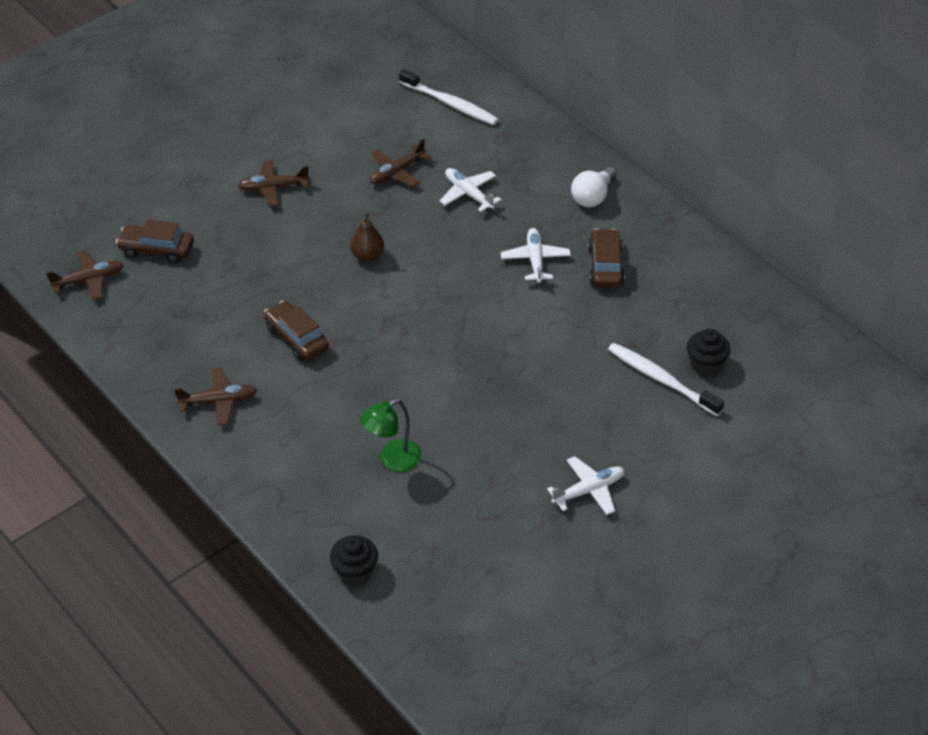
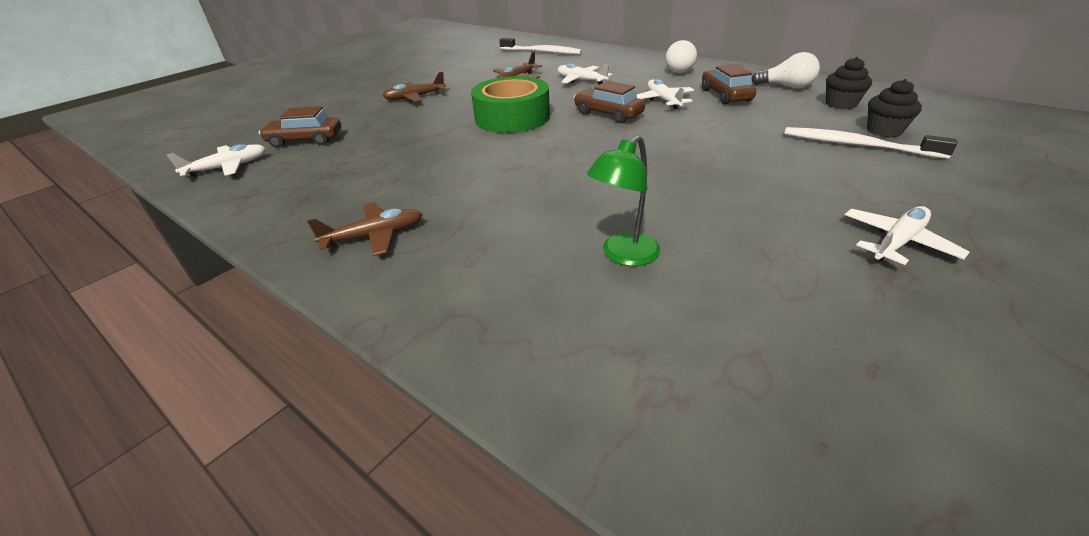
camera: 10 degrees left, 10 degrees down
brown plane [46,250,123,300] -> white plane [167,144,266,177]
brown car [264,301,329,361] -> brown car moved to [574,81,645,123]
black cupcake [330,535,378,585] -> black cupcake moved to [826,57,872,109]
brown pear [350,212,384,262] -> green tape [471,76,550,133]
none -> white light bulb [752,52,820,89]

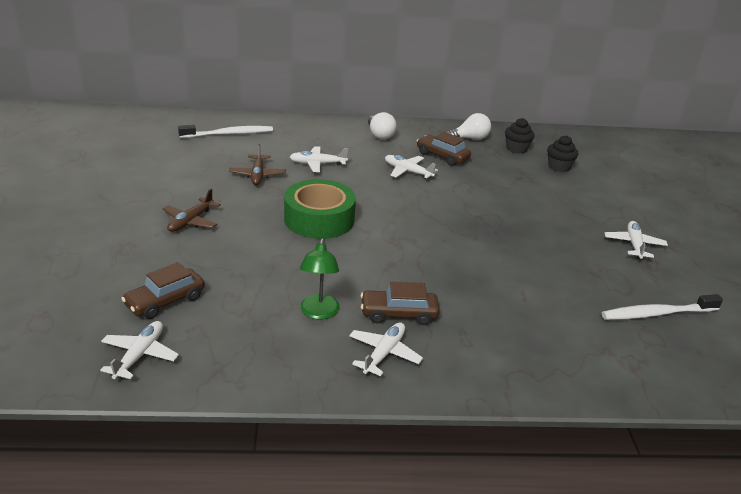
camera: 45 degrees left, 5 degrees down
brown plane [307,202,423,256] -> white plane [349,322,423,376]
brown car [574,81,645,123] -> brown car moved to [360,282,440,325]
green lamp [587,135,660,266] -> green lamp moved to [300,238,340,320]
white toothbrush [784,127,957,159] -> white toothbrush moved to [602,294,723,320]

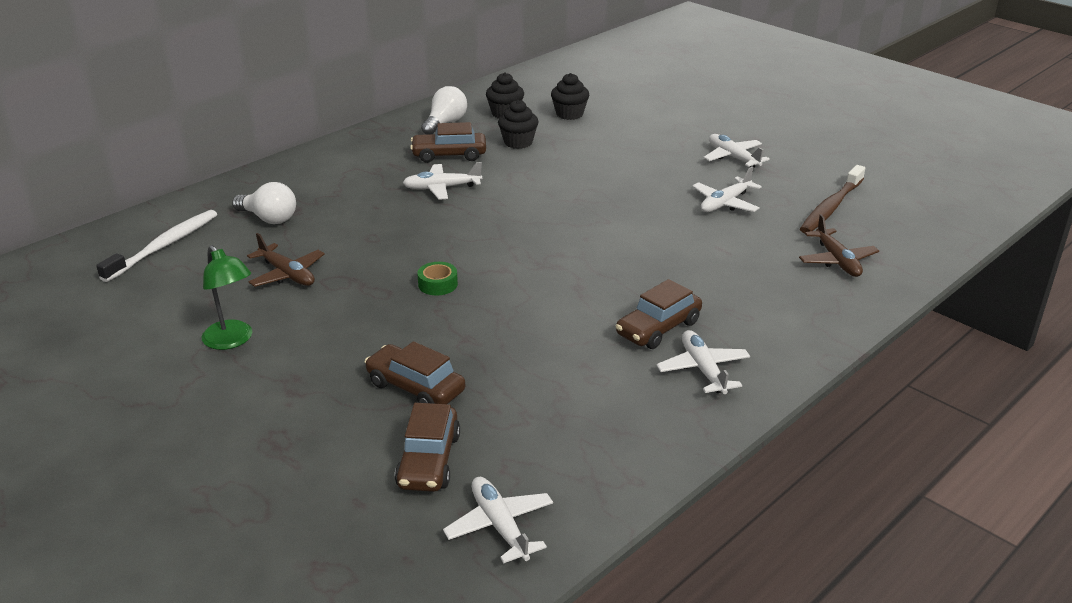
camera: 40 degrees left, 0 degrees up
brown plane [163,189,221,232] -> brown plane moved to [799,214,879,277]
green tape [284,179,356,239] -> green tape [417,262,458,295], size x0.40
white plane [290,146,348,172] -> white plane moved to [692,166,762,212]
green lamp [300,238,340,320] -> green lamp moved to [202,245,252,350]
white light bulb [368,112,397,140] -> white light bulb moved to [232,182,296,224]
white toothbrush [602,294,723,320] -> brown toothbrush [800,165,865,233]
none -> brown car [365,341,465,404]
none -> black cupcake [498,100,539,149]

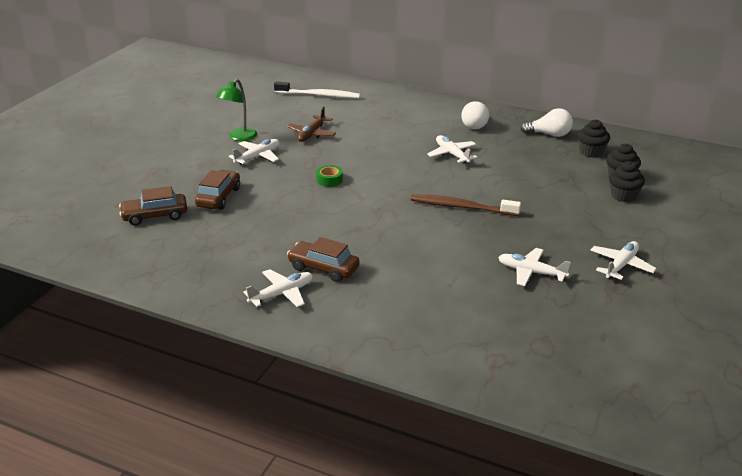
camera: 70 degrees right, 0 degrees up
white light bulb [232,182,296,224] -> white light bulb moved to [461,101,489,129]
brown car [410,122,486,163] -> none
white plane [443,477,553,563] -> white plane moved to [229,139,279,165]
black cupcake [498,100,539,149] -> black cupcake moved to [609,161,645,202]
brown plane [799,214,879,277] -> none
brown toothbrush [800,165,865,233] -> brown toothbrush moved to [411,194,521,216]

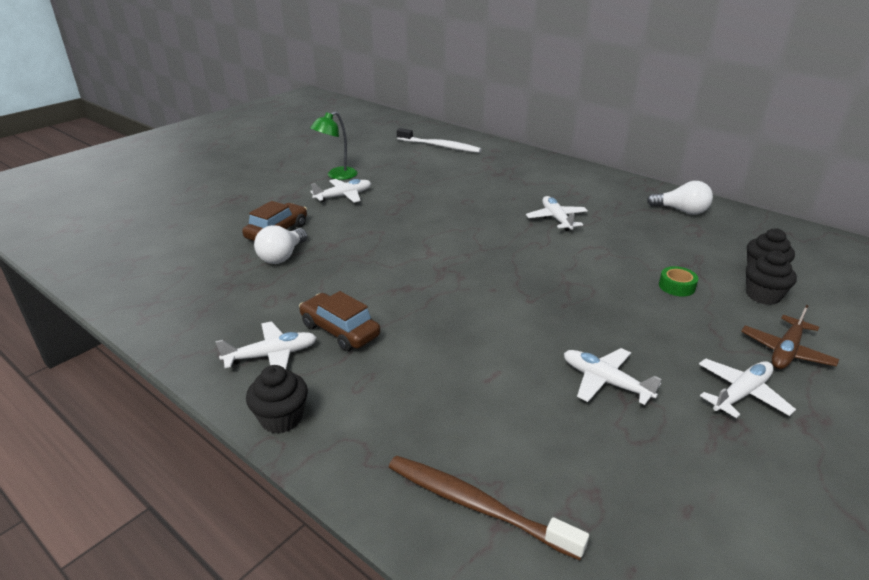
camera: 15 degrees right, 0 degrees up
brown car [119,186,187,226] -> none
brown plane [287,106,336,142] -> brown plane moved to [741,305,839,369]
green tape [316,165,343,187] -> green tape moved to [659,266,698,297]
brown toothbrush [411,194,521,216] -> brown toothbrush moved to [389,455,589,560]
white light bulb [461,101,489,129] -> white light bulb moved to [254,225,307,264]
black cupcake [577,119,610,158] -> black cupcake moved to [246,365,308,434]

